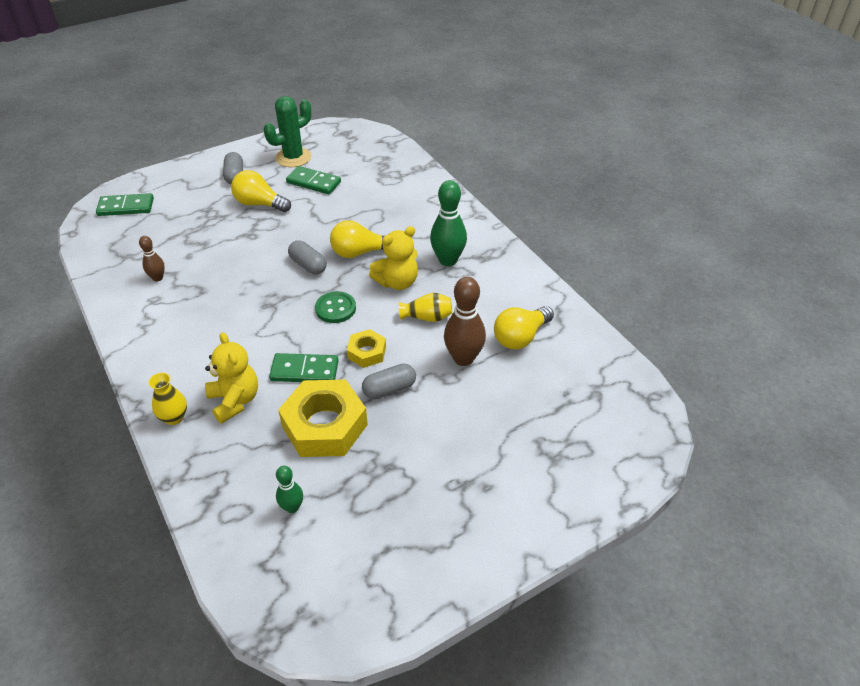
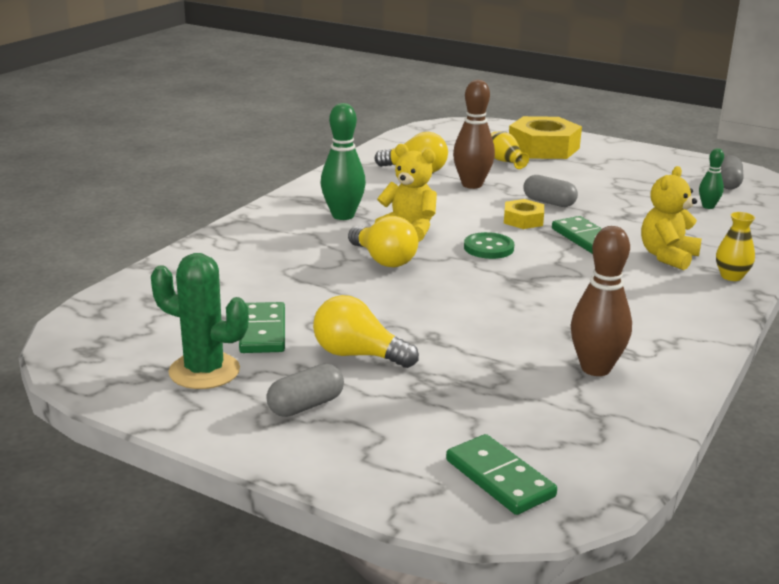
camera: 120 degrees left, 20 degrees down
brown bowling pin [139,236,165,282] -> brown bowling pin [571,226,632,376], size x1.82
yellow light bulb [231,170,291,212] -> yellow light bulb turned 120 degrees clockwise [313,295,419,368]
yellow nut [278,380,368,457] -> yellow nut moved to [509,116,582,159]
grey capsule [288,240,327,274] -> grey capsule moved to [720,155,743,189]
yellow vase [399,293,452,322] -> yellow vase moved to [491,131,529,169]

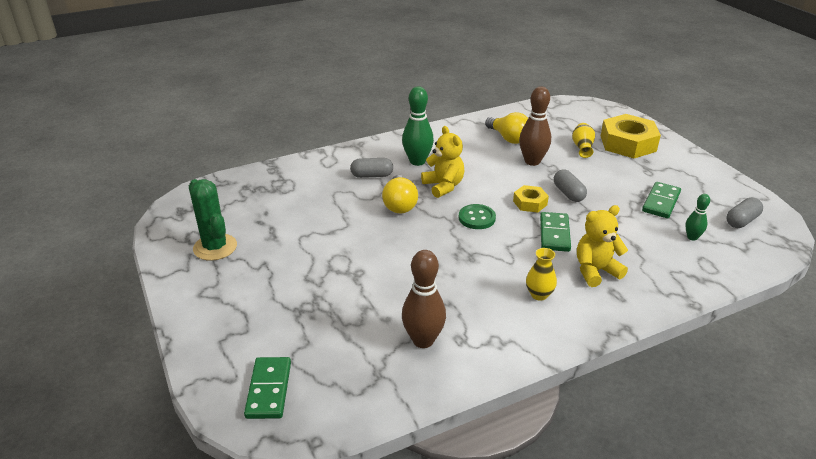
camera: 35 degrees right, 10 degrees up
green domino [239,302,285,353] -> green domino moved to [642,182,681,218]
grey capsule [266,364,344,417] -> grey capsule moved to [350,158,393,178]
yellow light bulb [313,295,419,368] -> none
yellow vase [716,212,755,281] -> yellow vase moved to [526,248,557,301]

